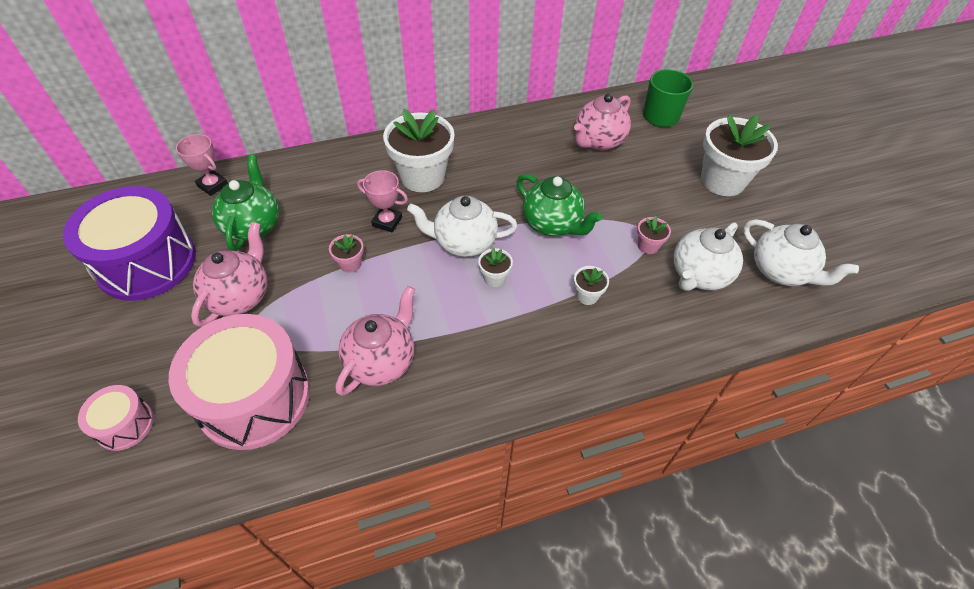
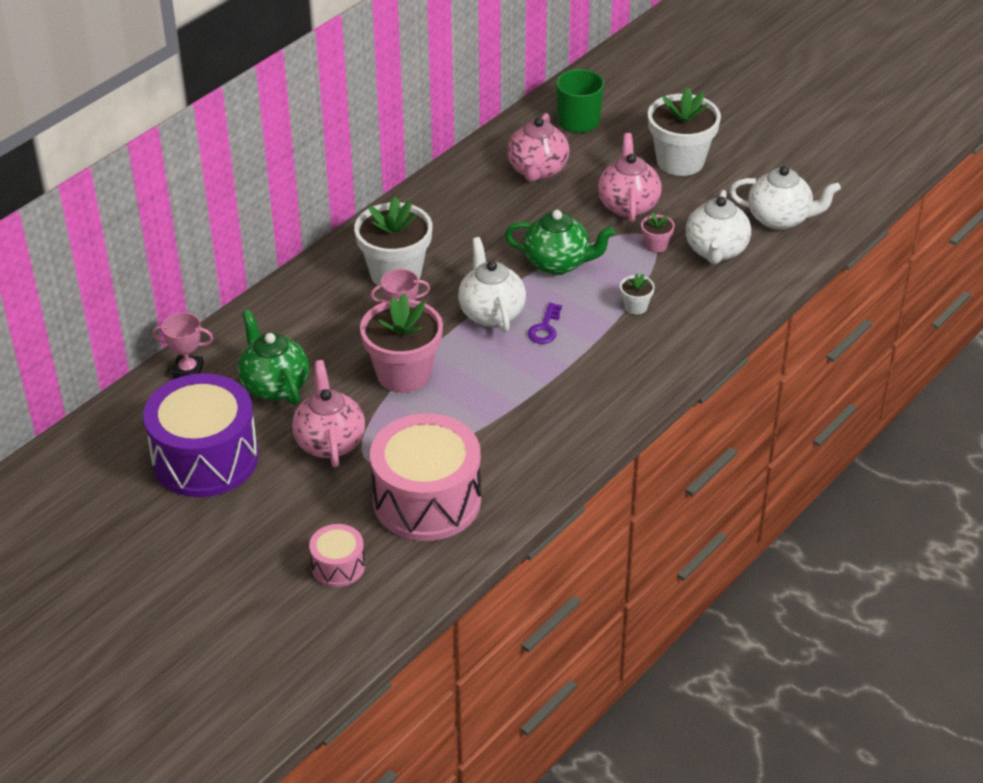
camera: 30 degrees left, 10 degrees down
pink flower pot [329,234,364,273] -> pink flower pot [360,294,443,393], size x2.26
pink teapot [336,286,415,396] -> pink teapot moved to [598,133,662,222]
white teapot [407,196,517,257] -> white teapot turned 105 degrees clockwise [458,237,526,333]
white flower pot [478,248,513,287] -> purple key [528,302,562,344]

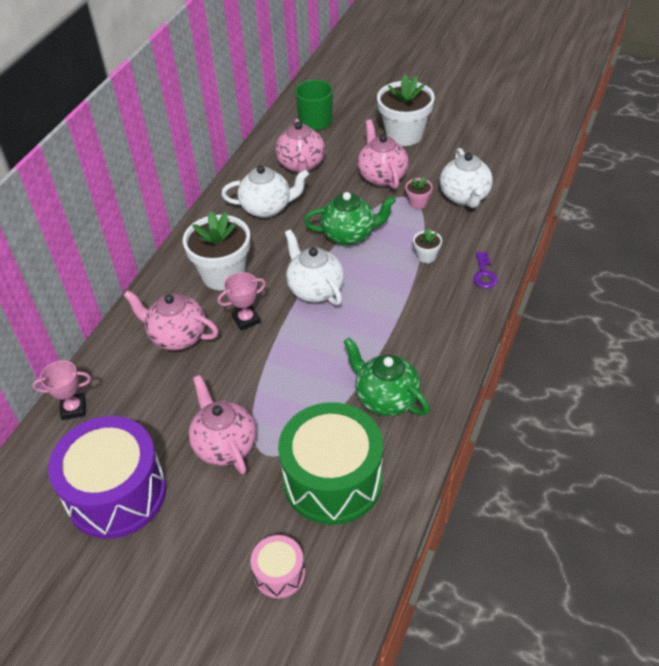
camera: 15 degrees left, 5 degrees up
green teapot [238,310,309,405] -> green teapot moved to [344,338,430,416]
pink flower pot [360,294,443,393] -> none
pink drum [370,413,481,541] -> green drum [278,402,383,525]
purple key [528,302,562,344] -> purple key moved to [473,252,498,288]
white teapot [729,166,841,230] -> white teapot moved to [221,165,309,218]
none -> pink teapot [123,290,219,350]

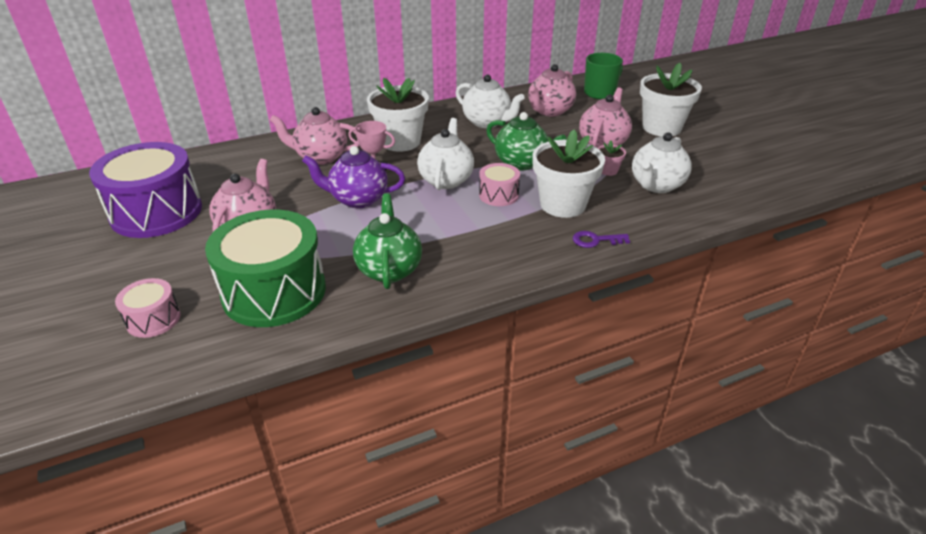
camera: 40 degrees right, 10 degrees down
pink trophy [32,360,91,420] -> none
pink teapot [123,290,219,350] -> pink teapot turned 60 degrees counterclockwise [270,107,360,165]
white flower pot [413,229,442,263] -> white flower pot [533,129,605,218], size x2.26
purple key [473,252,498,288] -> purple key turned 45 degrees clockwise [573,231,630,248]
none -> purple teapot [302,146,405,209]
none -> pink drum [479,163,520,206]

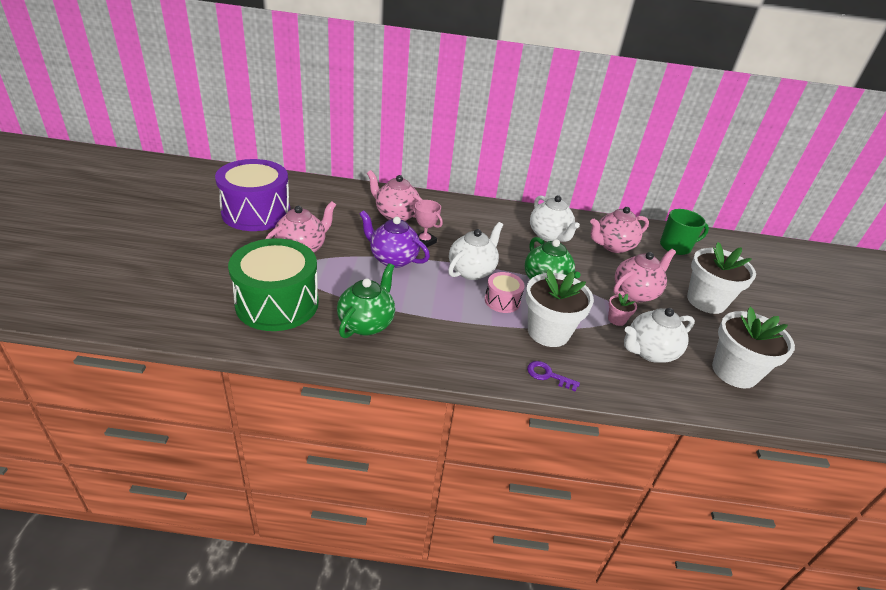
camera: 25 degrees right, 0 degrees up
pink drum [115,278,181,338] -> none
white flower pot [367,78,429,152] -> white flower pot moved to [712,307,795,388]

